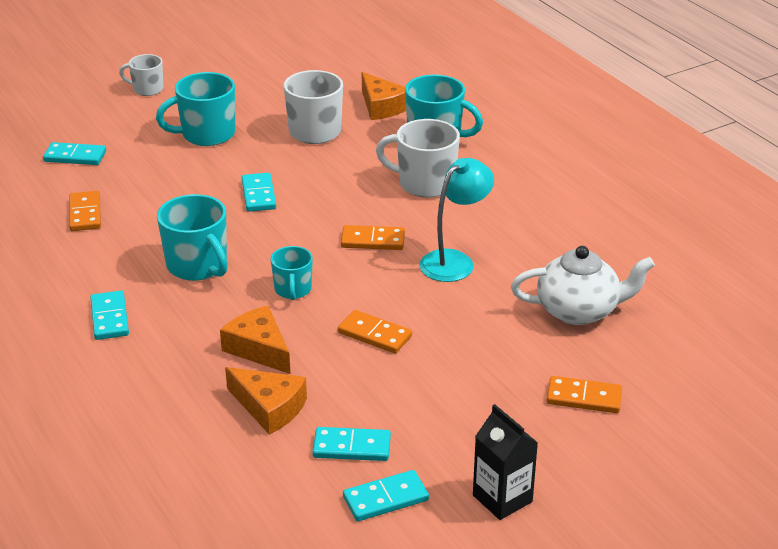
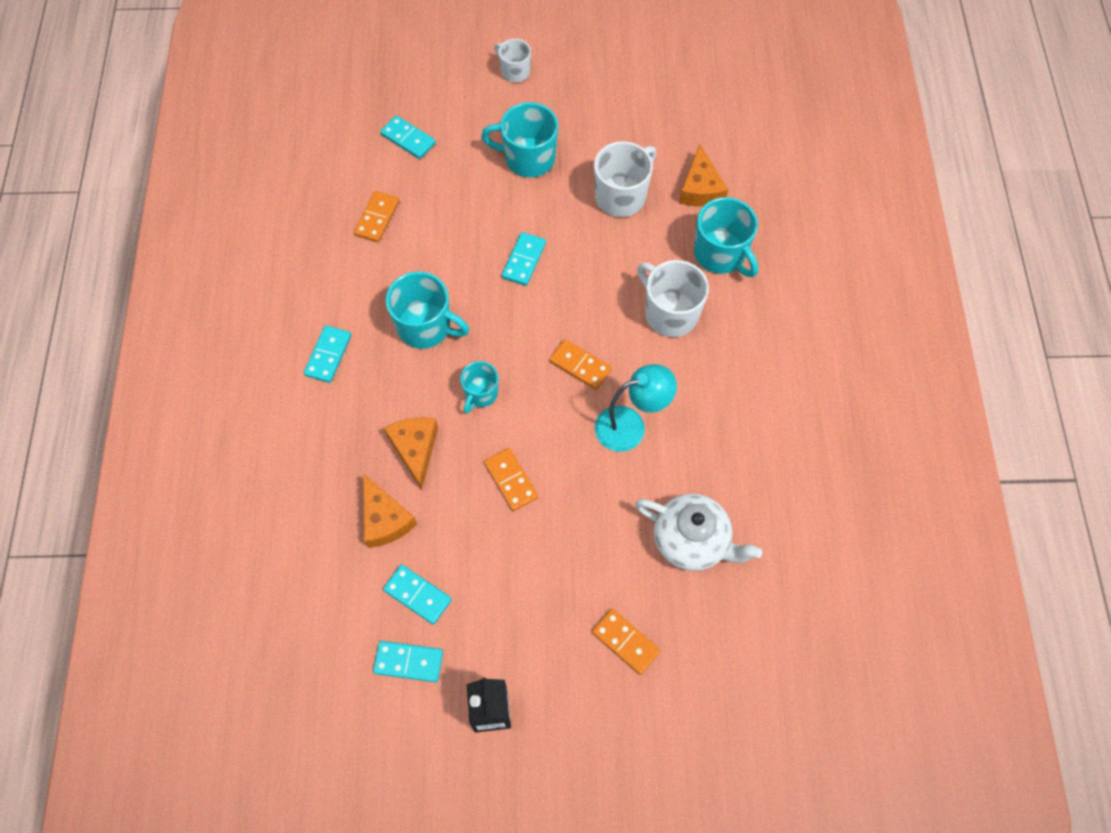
camera: 30 degrees right, 30 degrees up
turquoise mug [157,194,228,281] -> turquoise mug turned 60 degrees counterclockwise [386,271,469,349]

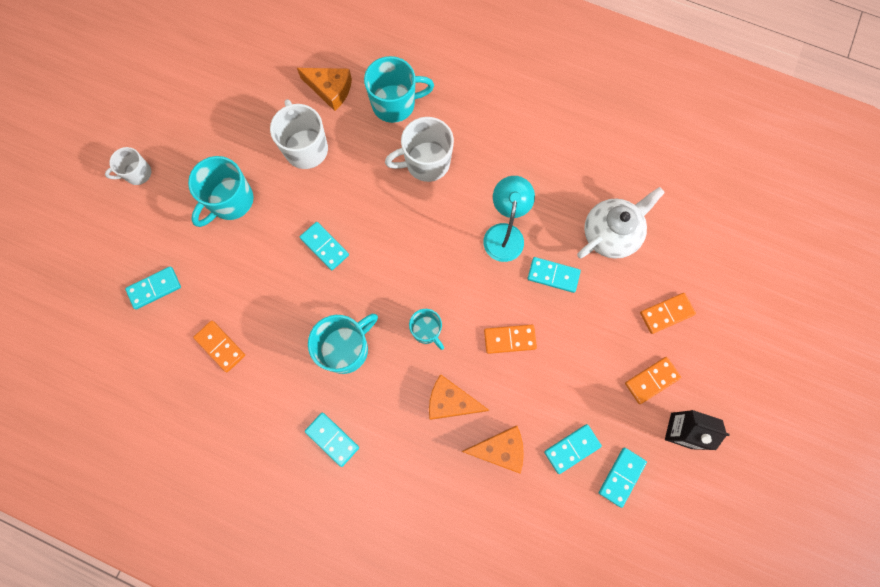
camera: 65 degrees left, 10 degrees up
orange domino [549,339,612,390] -> orange domino moved to [625,357,681,404]
none -> turquoise domino [527,257,581,293]

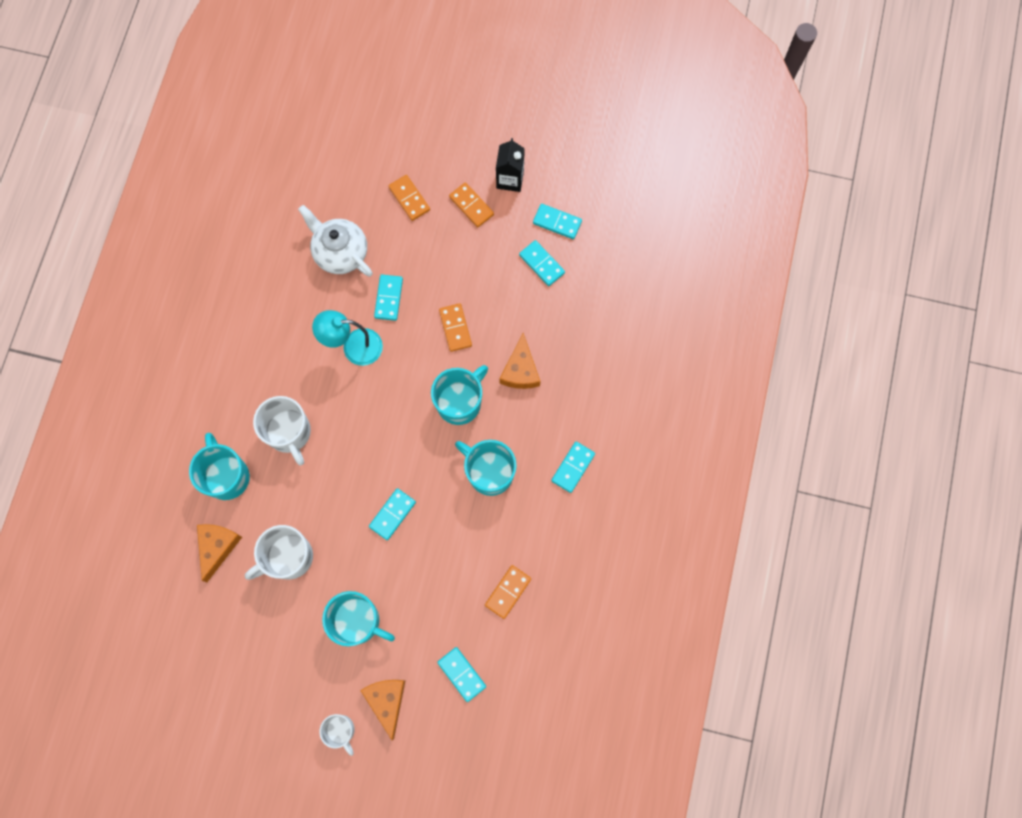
camera: 100 degrees left, 0 degrees up
turquoise mug [409,309,444,350] -> turquoise mug [431,365,488,425], size x1.67
orange cheese [461,426,524,474] -> orange cheese moved to [360,680,405,740]

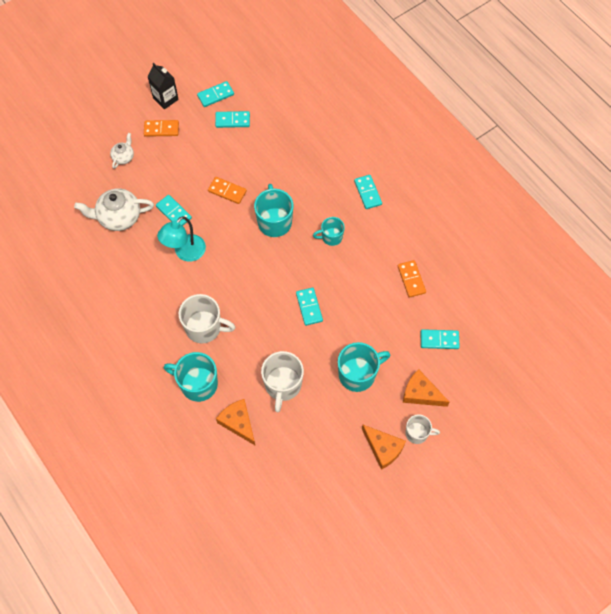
camera: 50 degrees left, 10 degrees down
orange domino [389,175,430,221] -> white teapot [110,133,134,169]
turquoise mug [455,440,517,496] -> turquoise mug [313,217,345,246], size x0.60
orange cheese [499,333,540,389] -> orange cheese moved to [362,425,406,470]

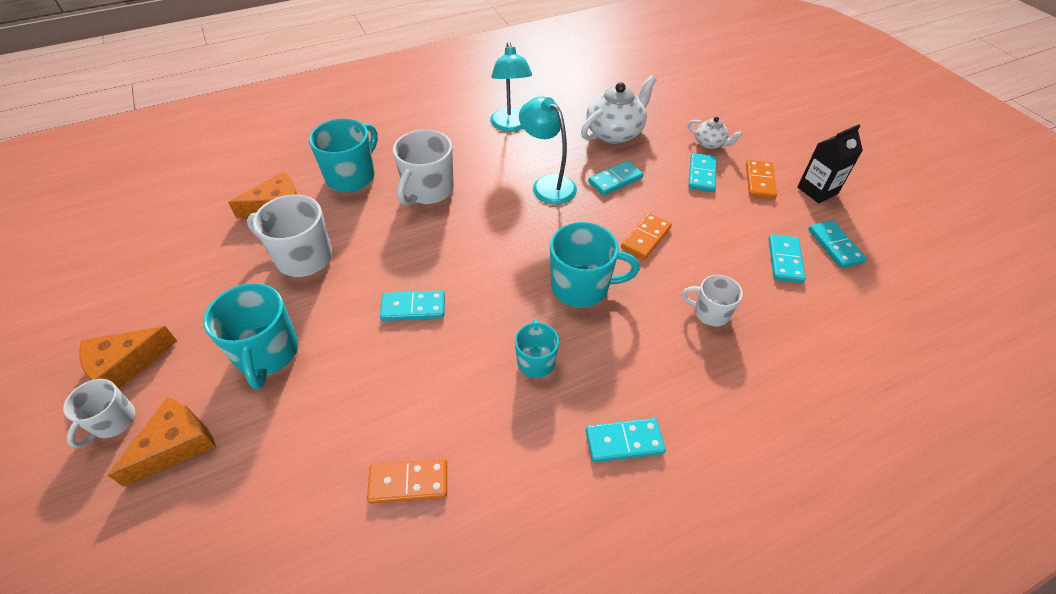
camera: 100 degrees right, 15 degrees down
white teapot [74,188,154,231] -> white teapot turned 45 degrees clockwise [581,75,657,144]
turquoise domino [420,329,460,349] -> turquoise domino moved to [688,153,717,192]
none -> turquoise lamp [490,42,532,132]
none -> white mug [682,275,743,326]

